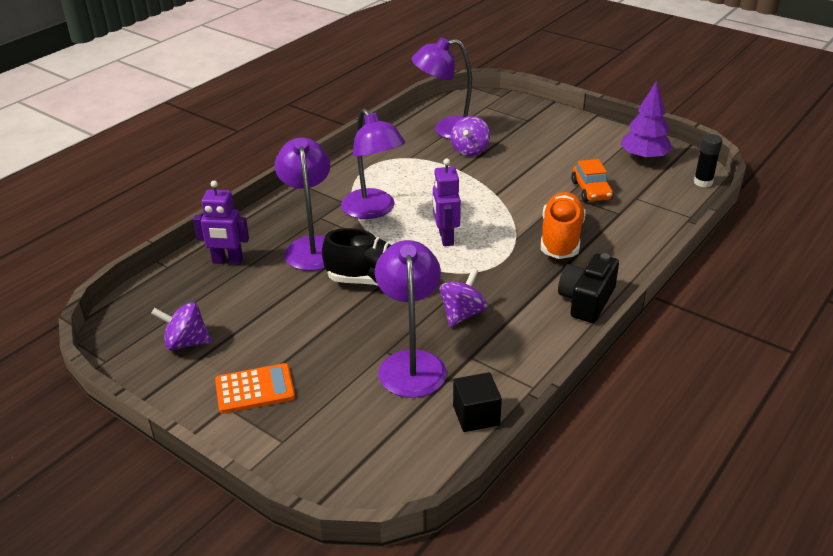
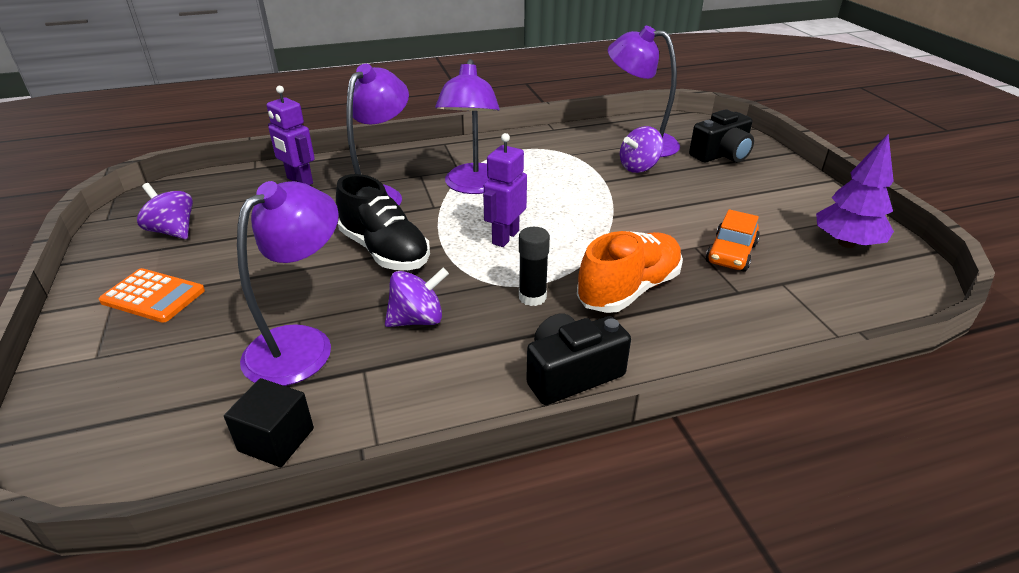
camera: 35 degrees right, 0 degrees up
black glue stick [694,134,722,187] -> black glue stick moved to [519,227,550,306]
none -> black camera [689,109,754,163]

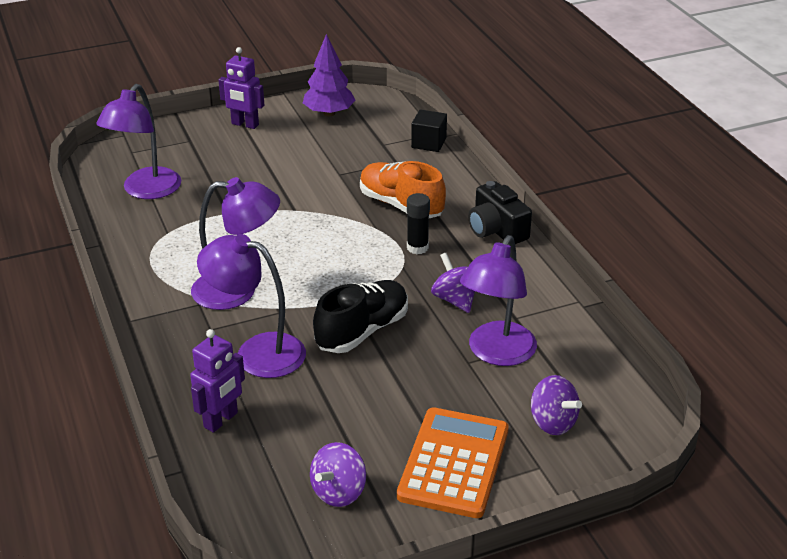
camera: 95 degrees left, 0 degrees up
orange calculator [99,268,205,323] -> orange calculator [397,407,509,518], size x1.58
black cube [224,378,314,467] -> black cube moved to [411,110,447,152]
purple lamp [237,181,339,386] -> purple lamp turned 90 degrees counterclockwise [460,235,537,366]
purple robot [483,133,527,247] -> purple robot moved to [219,47,264,129]
purple spinning top [620,126,663,173] -> purple spinning top moved to [531,375,582,435]
black camera [689,109,754,163] -> none
orange car [706,209,760,272] -> none

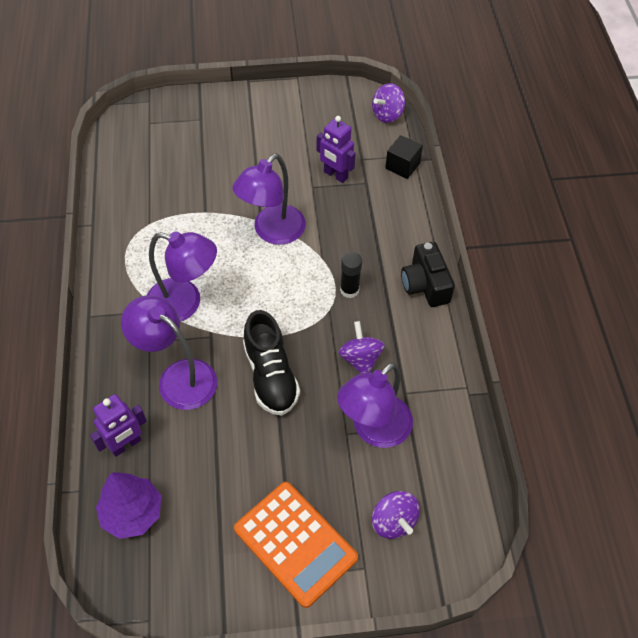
camera: 15 degrees right, 20 degrees up
purple lamp [96,84,181,199] -> purple lamp moved to [232,153,306,245]
purple robot [219,47,264,129] -> purple robot moved to [317,116,356,183]
purple tree [303,34,356,116] -> purple tree moved to [96,472,162,539]
purple spinning top [310,442,366,507] -> purple spinning top moved to [372,83,405,123]
black shoe [313,280,408,353] -> black shoe turned 105 degrees clockwise [243,310,300,415]
orange shoe [360,161,446,218] -> none
orange calculator [397,407,509,518] -> orange calculator turned 105 degrees clockwise [234,482,358,608]

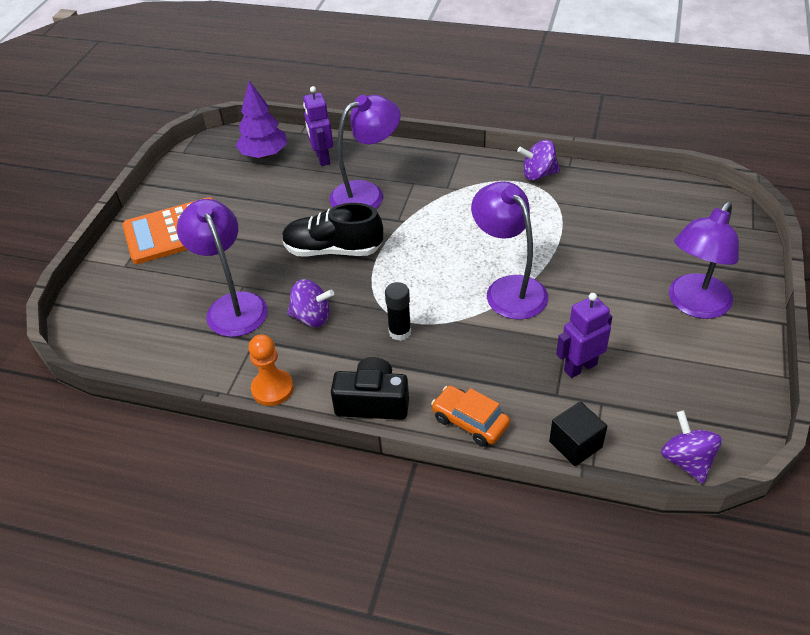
camera: 115 degrees right, 10 degrees down
purple lamp [147,231,217,322] -> purple lamp moved to [669,202,739,319]
purple spinning top [372,491,420,539] -> purple spinning top moved to [517,140,560,180]
none -> orange pawn [248,334,294,406]
none -> orange car [431,385,510,447]

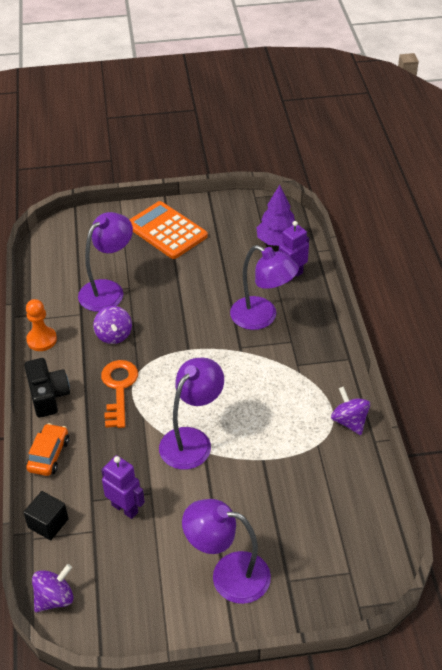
camera: 65 degrees right, 0 degrees up
black shoe [282,203,383,257] -> none
black glue stick [385,282,411,341] -> orange key [101,360,138,428]

